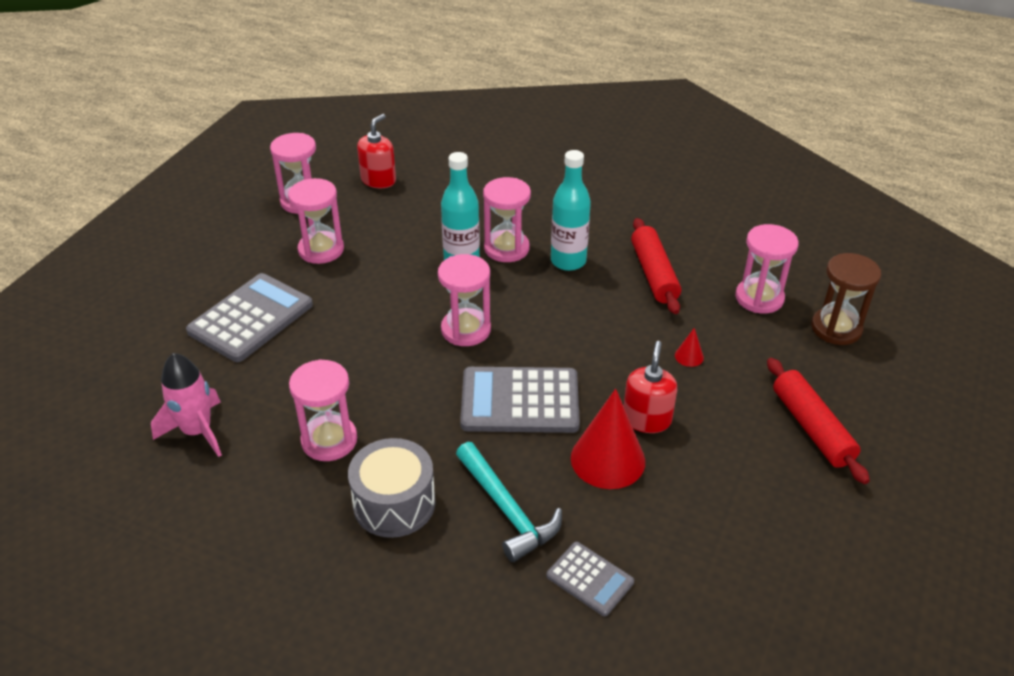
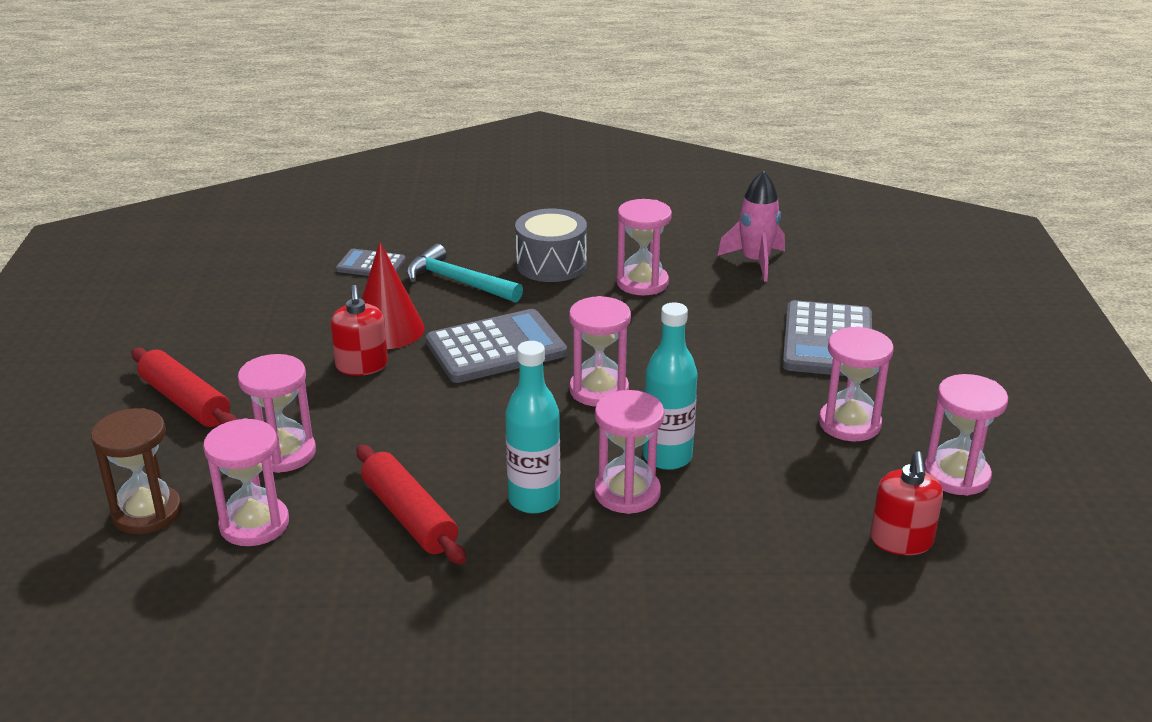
camera: 155 degrees right, 10 degrees down
red cone [675,328,704,367] -> none
none -> pink hourglass [238,354,316,473]

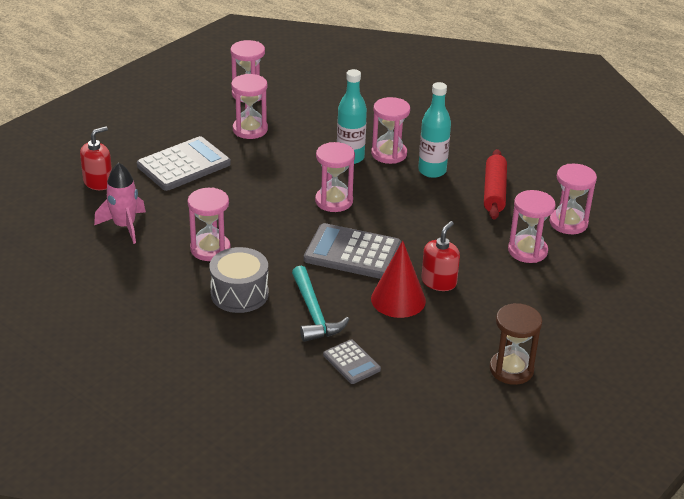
camera: 140 degrees left, 5 degrees up
brown hourglass [91,408,182,534] -> brown hourglass moved to [490,303,542,385]
red rolling pin [132,348,237,427] -> none
red soap dispenser [870,451,943,555] -> red soap dispenser moved to [80,126,112,190]

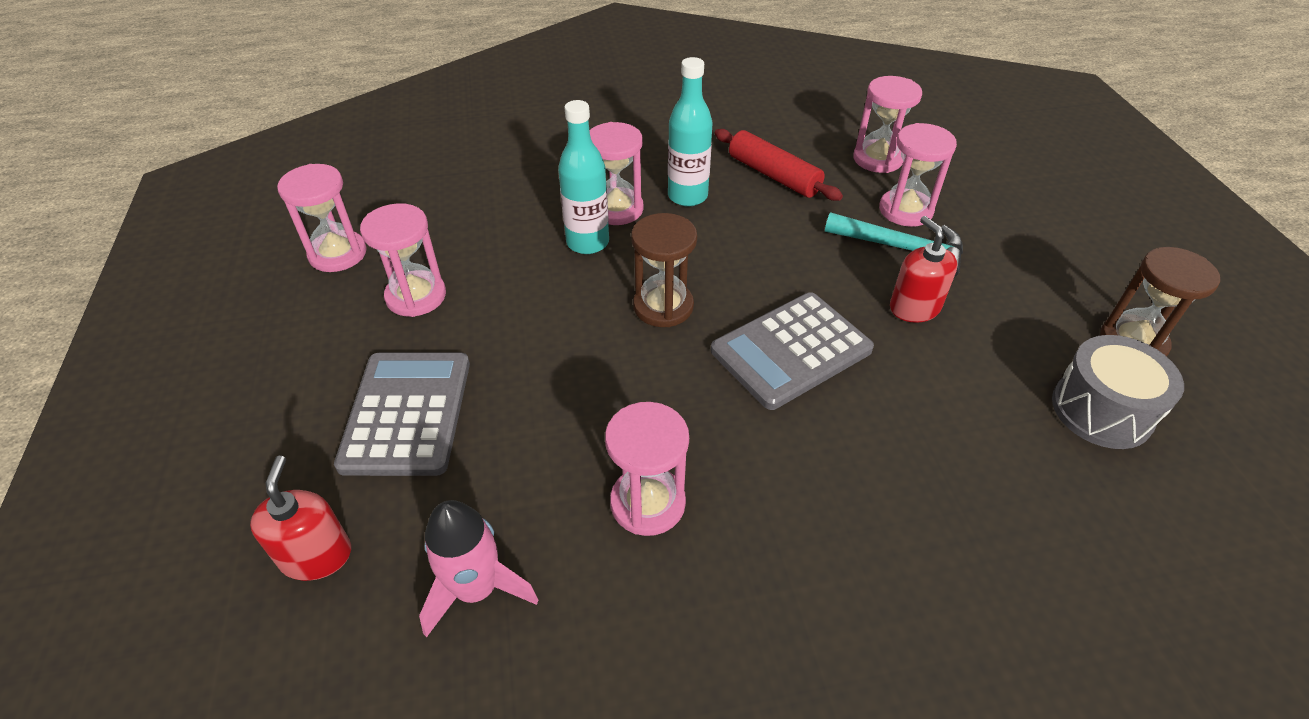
camera: 50 degrees left, 10 degrees up
grey drum [209,247,269,313] -> grey drum moved to [1052,335,1184,449]
turquoise hammer [292,266,350,342] -> turquoise hammer moved to [825,212,963,277]
pink hourglass [315,142,355,212] -> brown hourglass [631,213,697,327]
grey calculator [323,339,381,384] -> none
red cone [371,240,426,318] -> none

